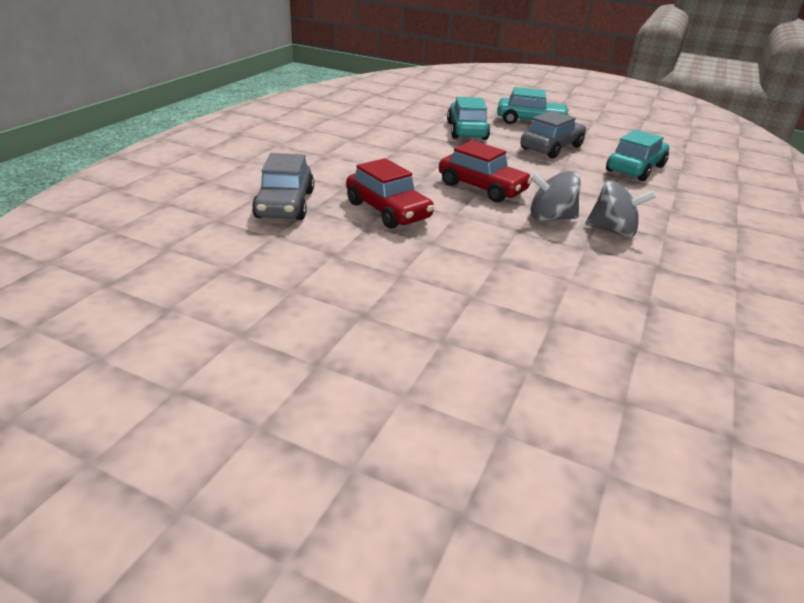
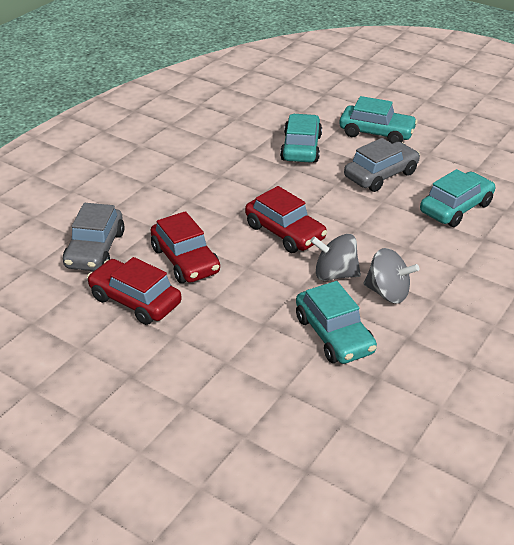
camera: 10 degrees right, 5 degrees up
none -> red car [87,257,182,325]
none -> turquoise car [296,281,377,364]

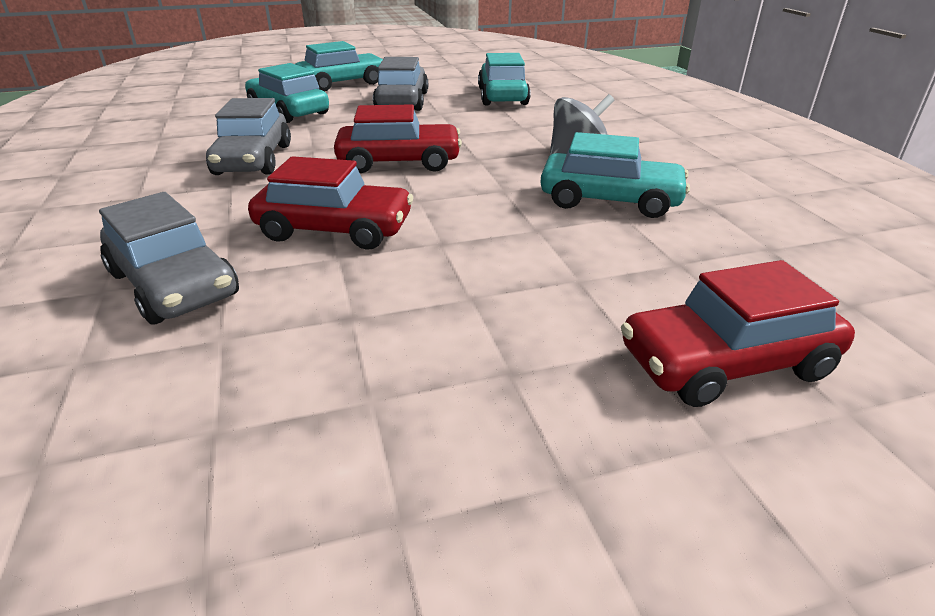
camera: 50 degrees left, 5 degrees down
red car [87,257,182,325] -> red car moved to [621,260,855,407]
grey spinning top [310,234,361,281] -> none
none -> grey car [206,98,291,175]

